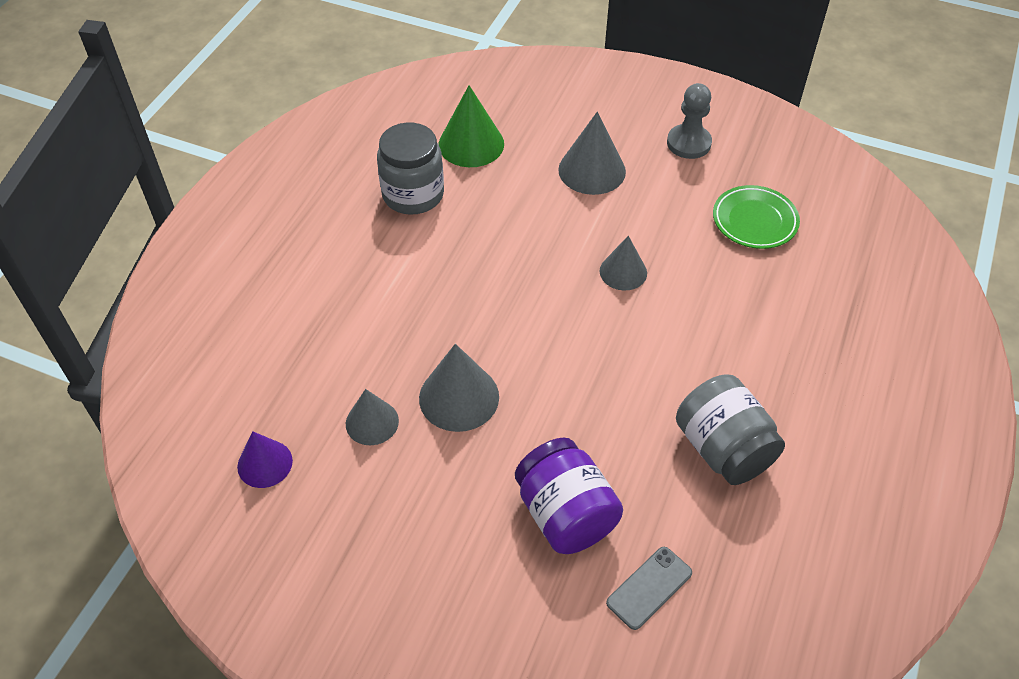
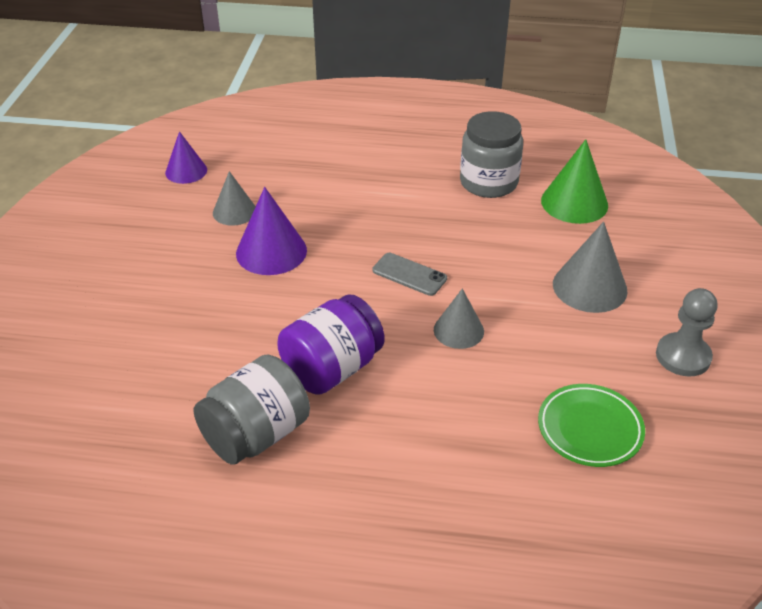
camera: 75 degrees right, 10 degrees down
grey cone [419,344,499,432] -> purple cone [236,187,307,275]
purple jar [515,438,623,554] -> purple jar moved to [277,295,385,395]
grey phone [606,547,692,630] -> grey phone moved to [372,253,447,296]

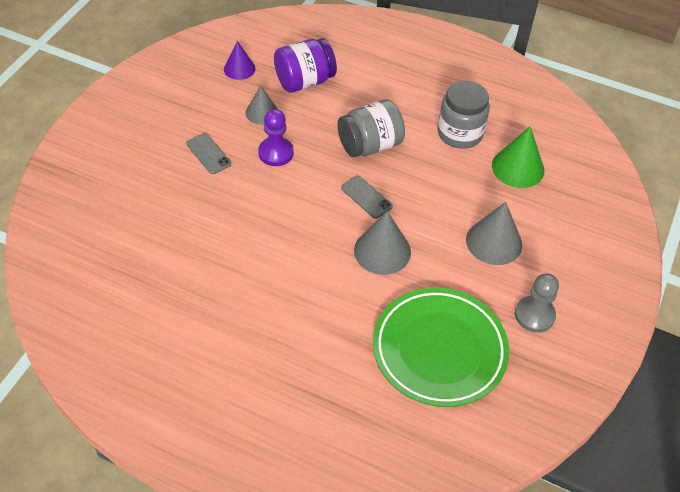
camera: 15 degrees right, 10 degrees up
grey jar [193,355,310,465] -> grey jar moved to [337,99,405,157]
purple cone [236,187,307,275] -> purple pawn [258,109,294,166]
purple jar [277,295,385,395] -> purple jar moved to [274,38,337,93]
grey cone [434,288,484,349] -> grey cone [354,211,411,275], size x1.54
green plate [538,384,645,467] -> green plate [373,287,509,407], size x1.80
none -> grey phone [186,133,231,174]

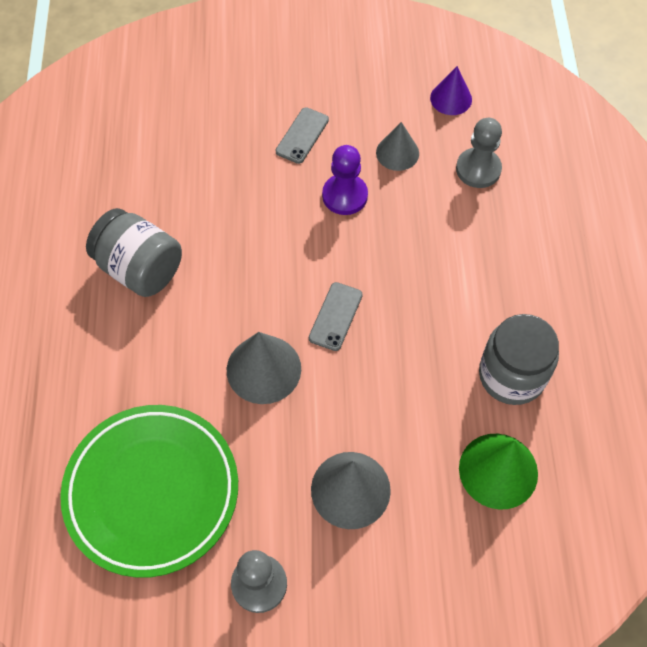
camera: 65 degrees right, 10 degrees up
purple jar [274,38,337,93] -> grey pawn [456,118,502,188]
grey jar [337,99,405,157] -> grey jar moved to [86,208,182,297]

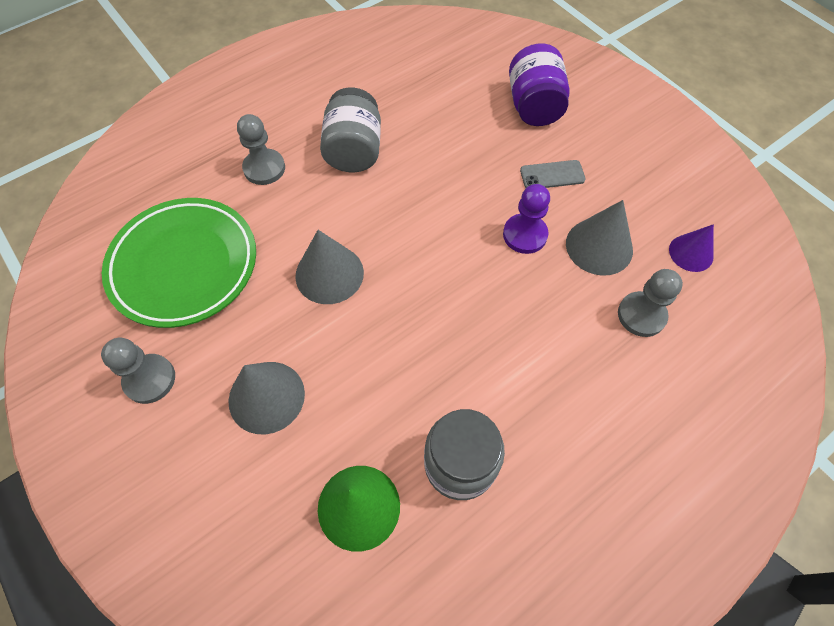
camera: 55 degrees right, 0 degrees up
grey phone [309,282,363,351] -> none
grey cone [376,122,419,171] -> grey cone [566,200,633,276], size x1.54
none -> grey pawn [237,114,285,185]
none -> purple jar [509,43,569,126]

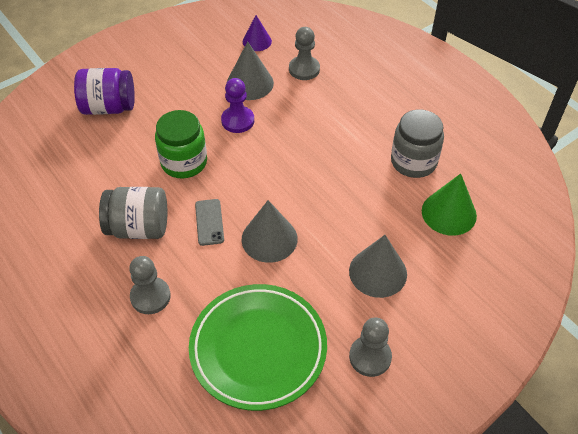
camera: 90 degrees left, 10 degrees down
grey phone [520,160,586,188] -> grey phone moved to [195,199,224,246]
none -> green jar [155,110,207,179]

